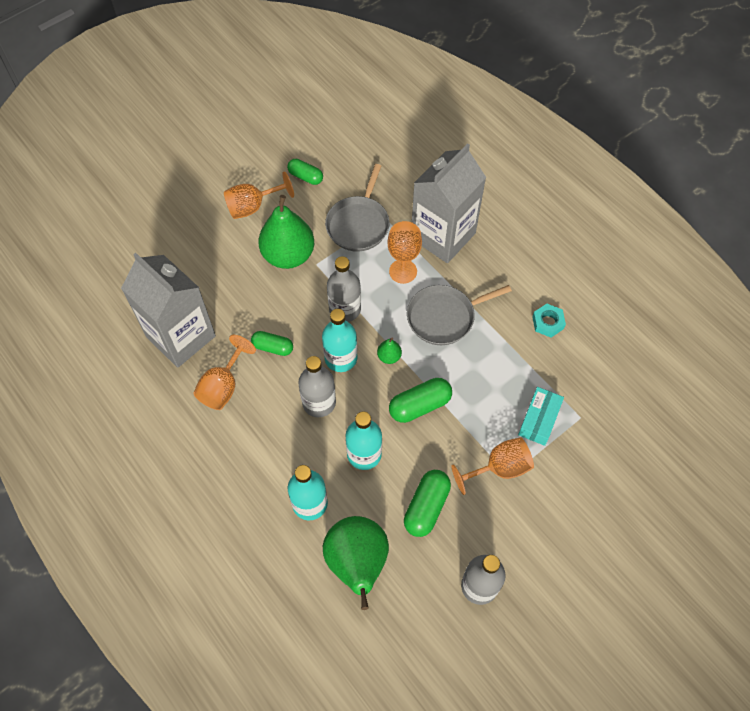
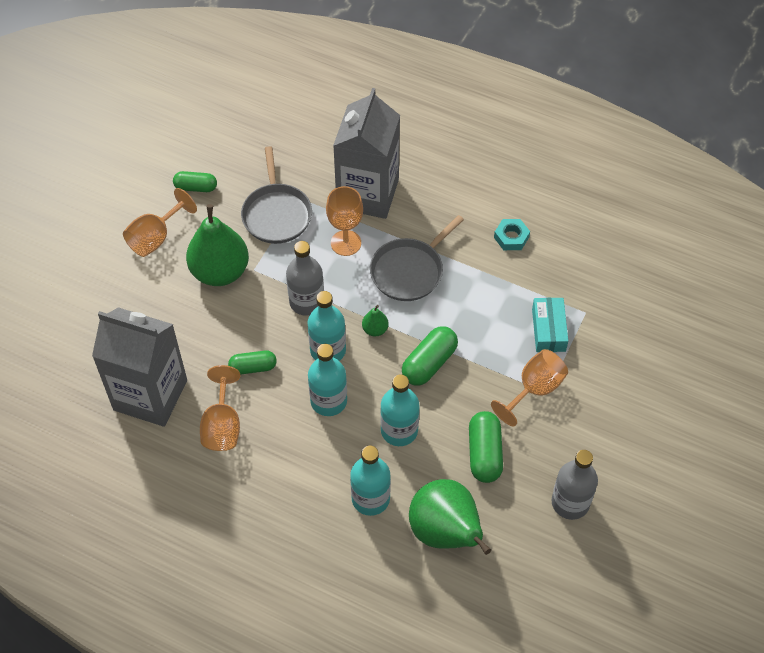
camera: 25 degrees left, 5 degrees down
grey bottle [298,356,336,417] -> turquoise bottle [308,344,347,416]

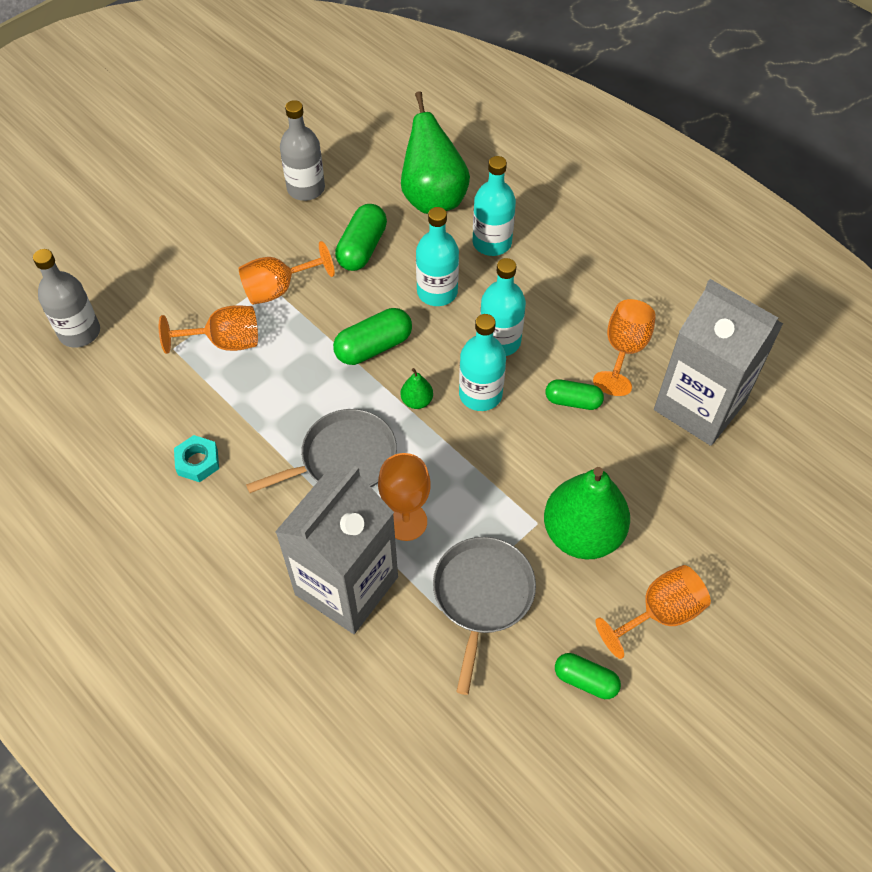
camera: 160 degrees left, 0 degrees up
grey bottle [286,241,324,316] -> grey bottle moved to [33,249,100,348]
turquoise box [532,298,568,352] -> orange goblet [159,305,258,354]

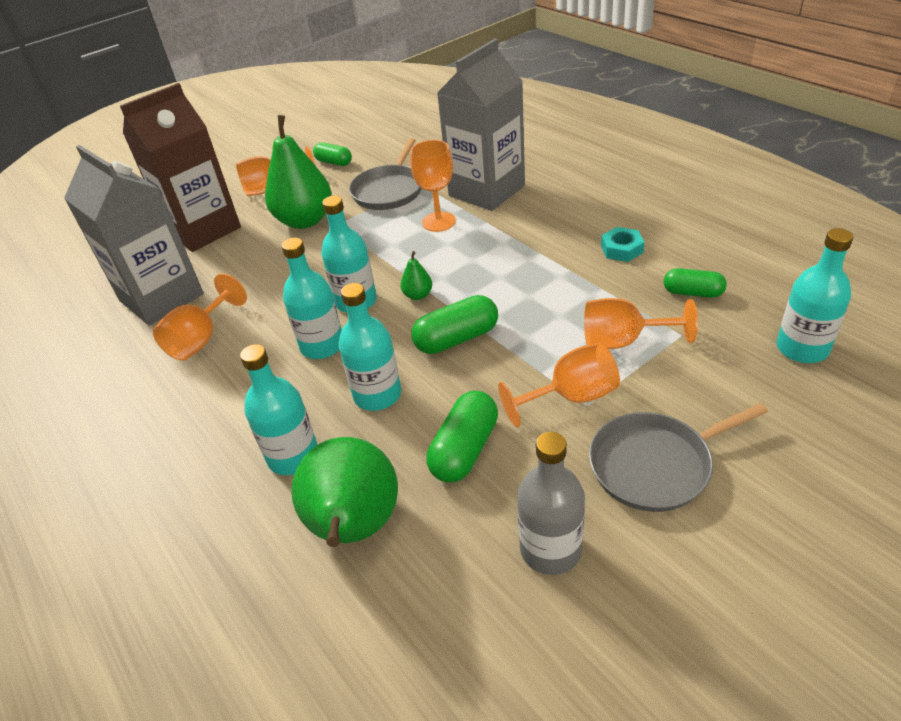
camera: 170 degrees left, 15 degrees down
grey bottle [33,249,100,348] -> turquoise bottle [776,228,853,363]
grey pan [246,409,397,493] -> grey pan moved to [589,403,768,512]
green capsule [546,379,604,410] -> green capsule moved to [664,268,727,298]
none -> brown carton [120,83,241,252]

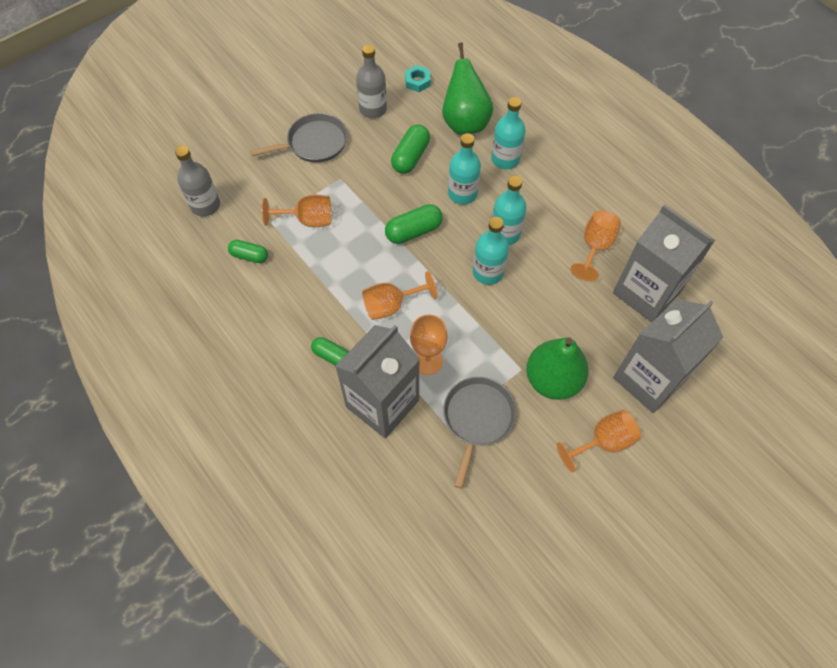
camera: 175 degrees right, 20 degrees up
brown carton [120,83,241,252] -> grey carton [613,299,723,413]
green capsule [313,143,352,166] -> green capsule moved to [311,337,349,366]
green pear [400,251,432,300] -> none
orange goblet [498,343,620,427] -> orange goblet moved to [362,271,437,320]
turquoise nut [601,227,645,262] -> turquoise nut moved to [405,65,431,92]
turquoise bottle [776,228,853,363] -> grey bottle [175,146,220,217]

